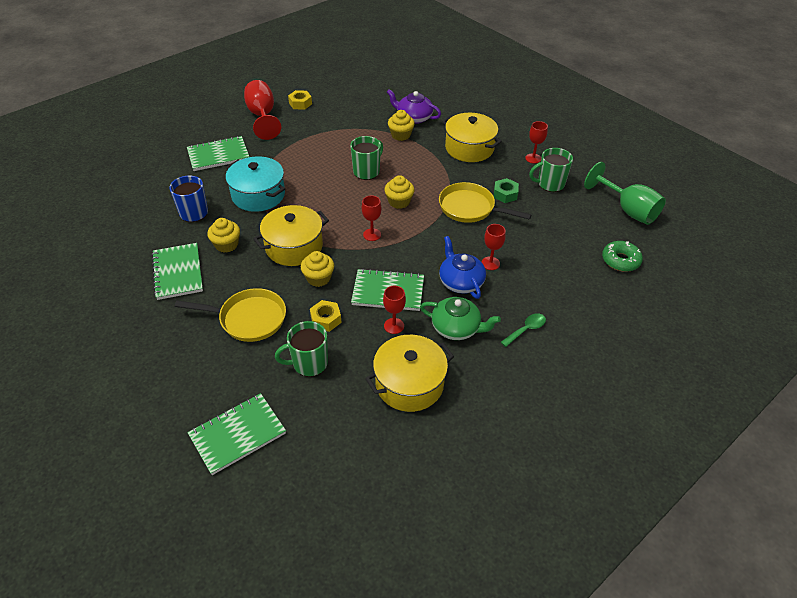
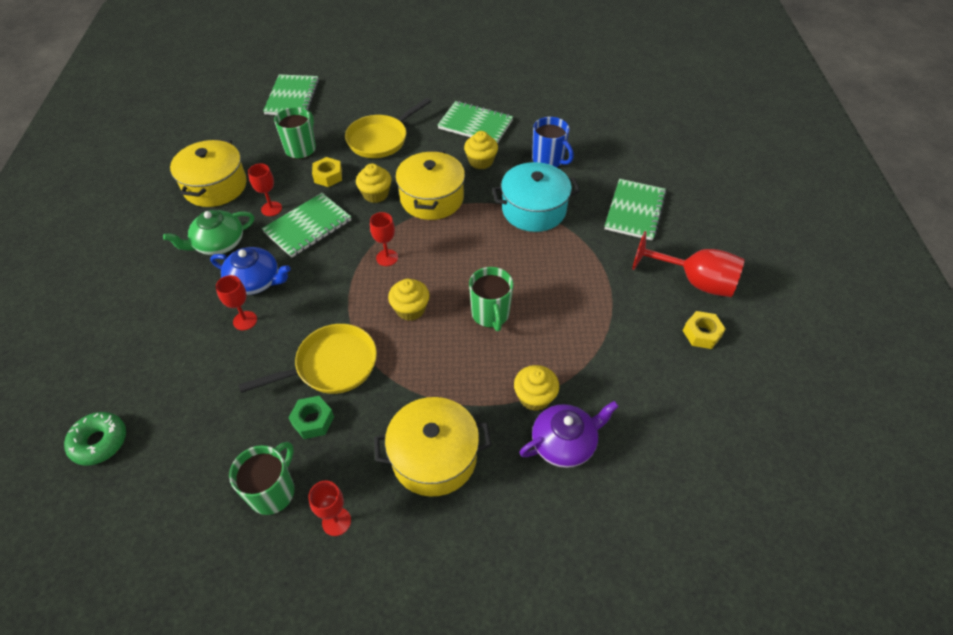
camera: 130 degrees right, 5 degrees up
green spoon [501,313,546,347] -> none
green goblet [584,162,666,225] -> none

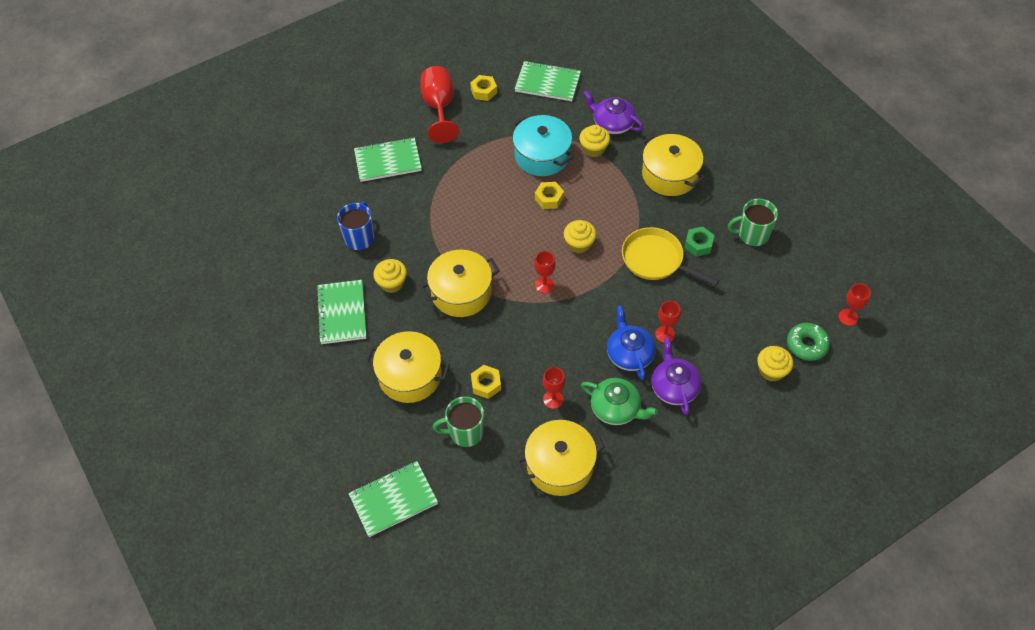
camera: 120 degrees left, 5 degrees up
green notebook [262,193,351,257] -> green notebook moved to [515,61,581,101]
red goblet [308,481,351,536] -> red goblet moved to [838,283,871,326]
yellow pan [345,98,431,158] -> yellow pot [365,331,450,403]
yellow cupcake [356,164,392,203] -> yellow cupcake moved to [757,346,793,382]
green mug [469,267,514,331] -> yellow nut [535,182,564,209]
turquoise pot [492,162,580,232] -> turquoise pot moved to [512,115,573,176]
none -> purple teapot [651,337,701,415]

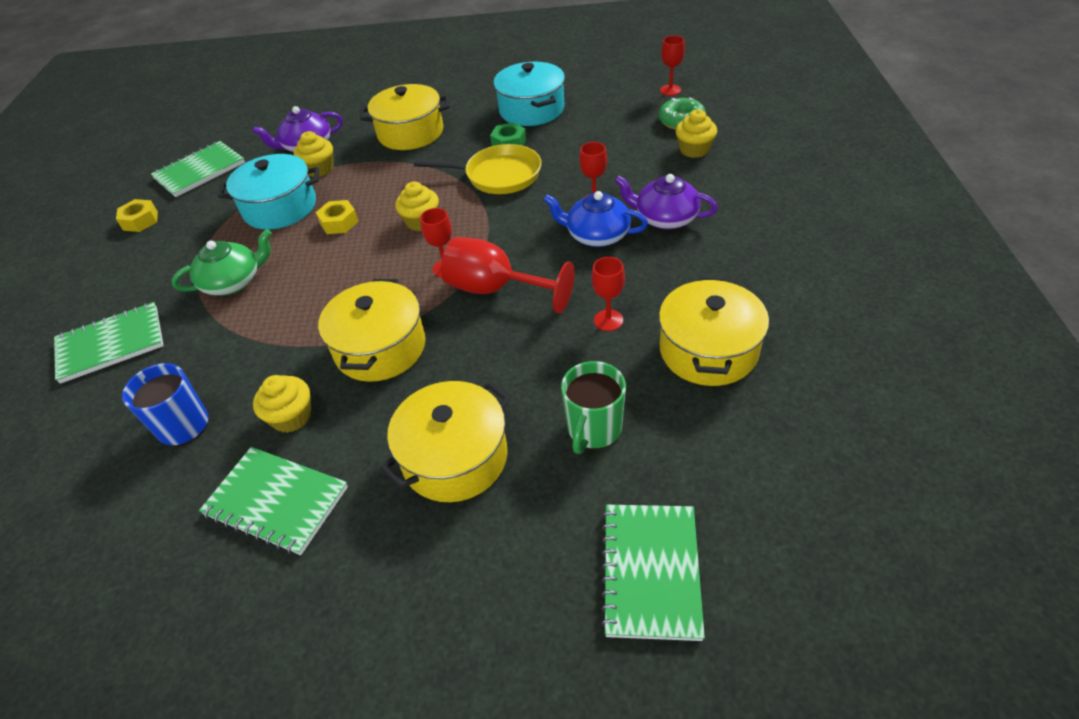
camera: 55 degrees left, 10 degrees down
green notebook [354,137,422,182] -> green notebook turned 45 degrees clockwise [54,302,163,384]
red goblet [420,66,459,143] -> red goblet moved to [441,237,575,313]
yellow nut [471,365,501,399] -> none
green teapot [581,378,658,425] -> green teapot moved to [171,229,272,296]
yellow pan [622,227,719,286] -> yellow pan turned 150 degrees counterclockwise [414,144,541,194]
green mug [728,199,778,247] -> turquoise pot [493,62,565,126]

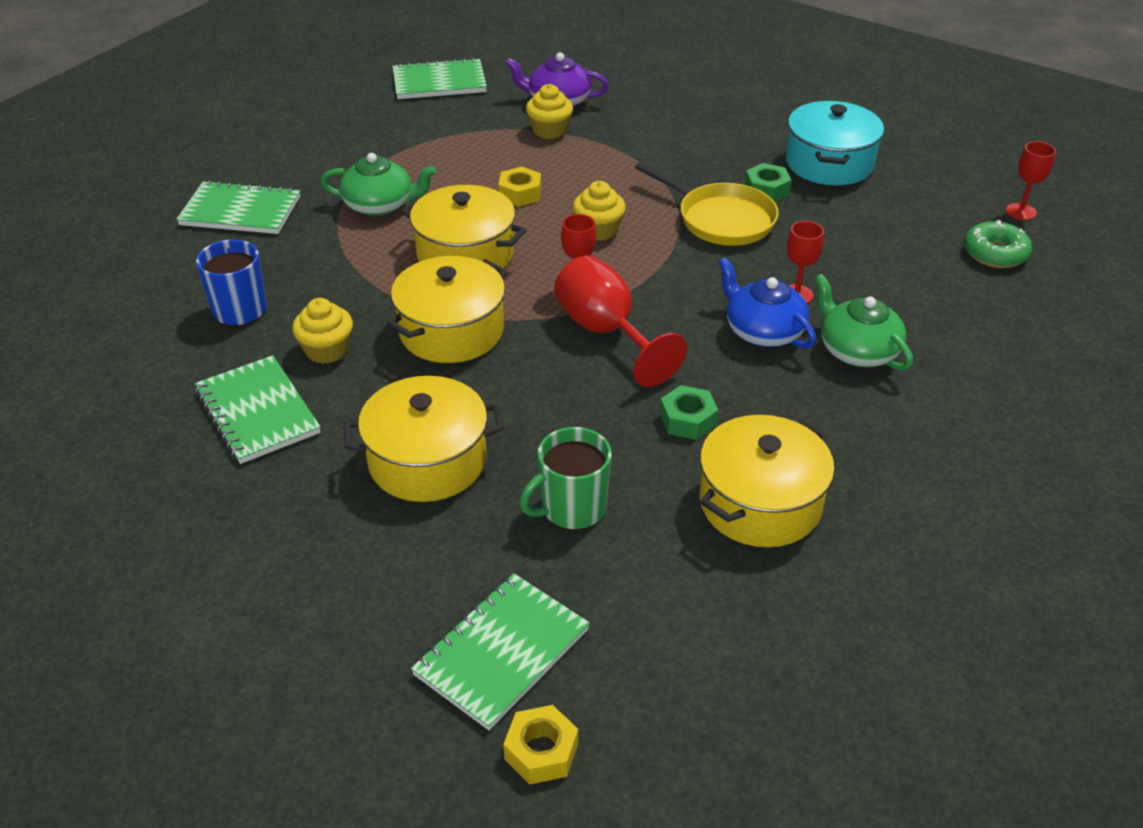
camera: 30 degrees right, 5 degrees down
yellow nut [116,199,158,232] -> yellow nut moved to [503,705,578,784]
turquoise pot [218,154,319,230] -> none
yellow pot [360,84,450,150] -> yellow pot moved to [401,185,526,268]
red goblet [592,257,625,331] -> green nut [660,385,718,440]
purple teapot [615,174,718,229] -> green teapot [814,274,913,371]
yellow cupcake [675,110,717,158] -> none

